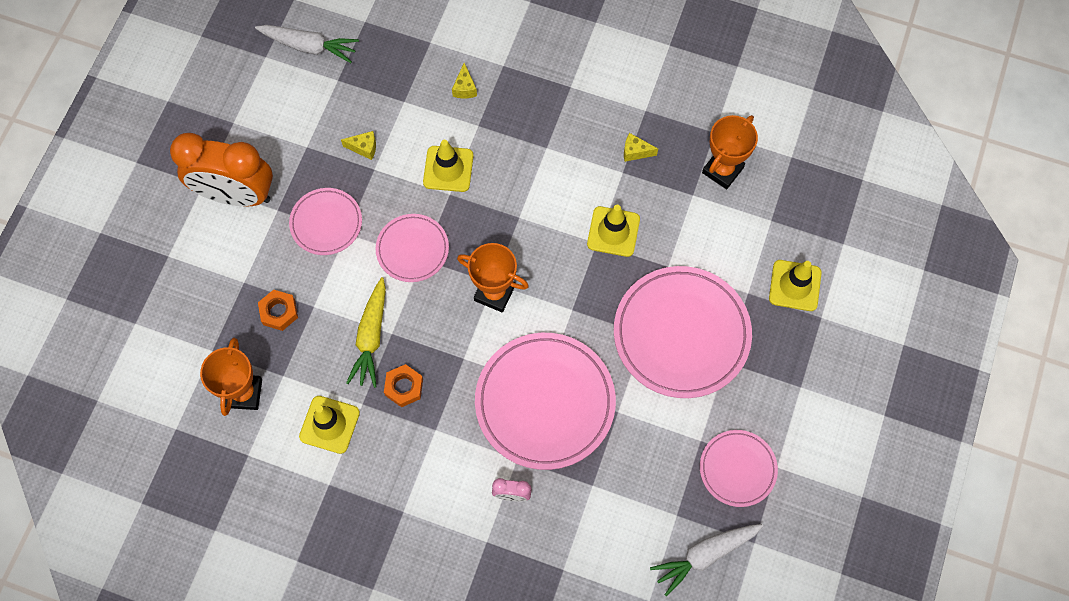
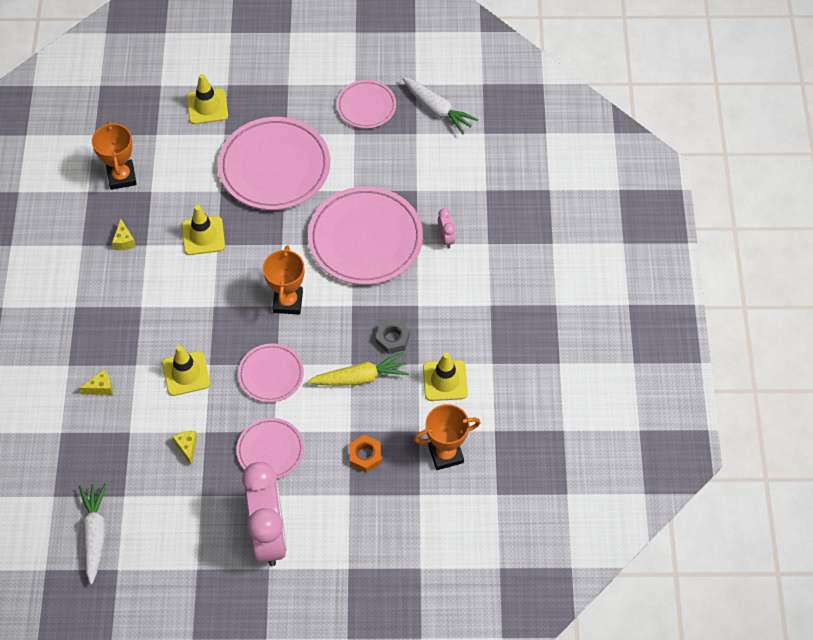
camera: 110 degrees left, 10 degrees down
orange clock [170,133,273,207] -> pink clock [242,462,287,566]
orange nut [384,364,423,407] -> grey nut [376,319,410,354]
orange trophy [702,115,758,189] -> orange trophy turned 60 degrees clockwise [92,121,137,190]

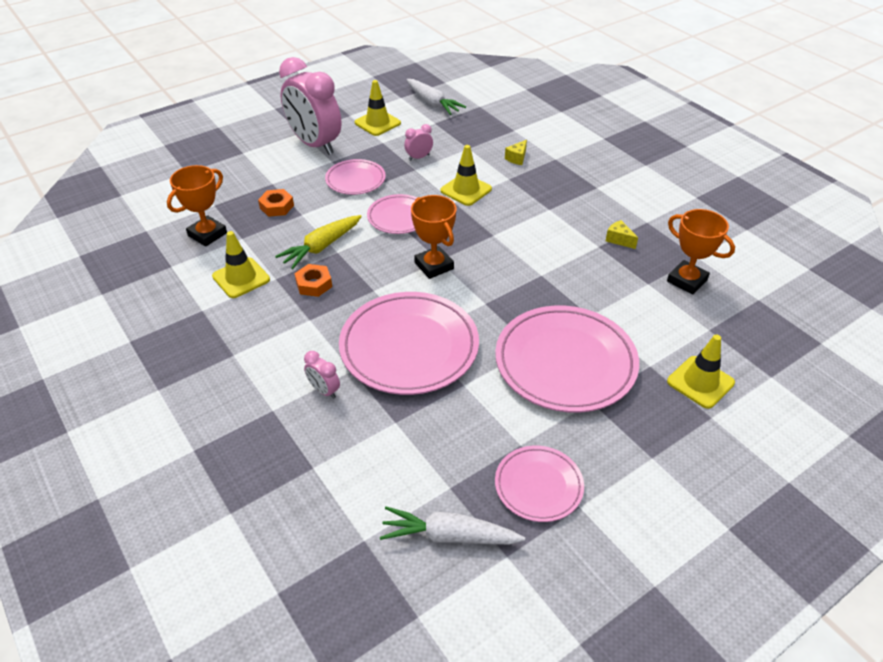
camera: 145 degrees right, 15 degrees down
yellow cheese [172,431,197,465] -> pink clock [404,124,433,161]
yellow traffic cone [182,205,225,255] -> yellow traffic cone moved to [355,80,401,136]
grey nut [376,319,410,354] -> orange nut [294,264,332,297]

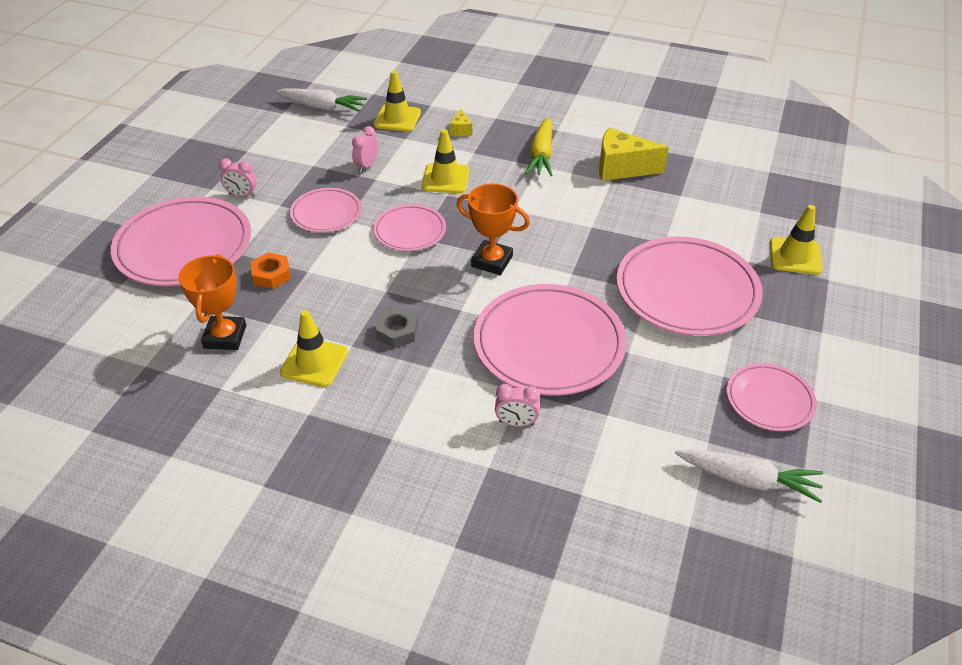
camera: 35 degrees left, 0 degrees up
yellow carrot [275,215,362,269] -> yellow carrot moved to [525,117,552,176]
pink clock [279,57,342,155] -> pink clock [219,159,257,197], size x0.41
orange nut [294,264,332,297] -> grey nut [375,307,418,348]
yellow traffic cone [355,80,401,136] -> yellow traffic cone moved to [373,71,421,132]
white carrot [380,506,525,545] -> white carrot turned 135 degrees counterclockwise [675,449,823,503]
yellow cheese [606,220,638,249] -> yellow cheese [599,128,669,181], size x2.07
orange trophy [667,209,735,295] -> none
none -> pink plate [111,197,251,286]

